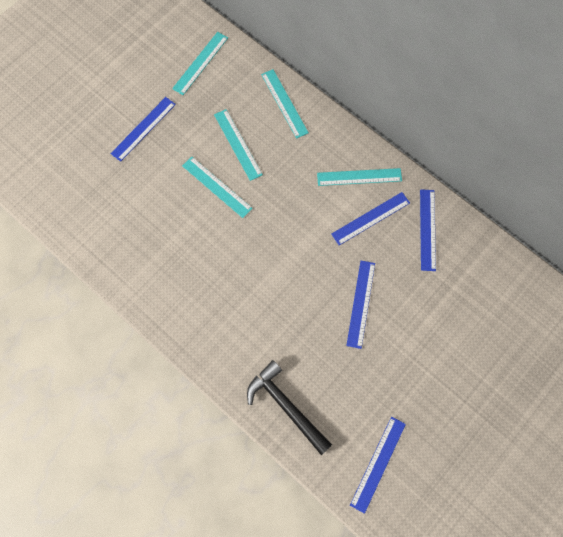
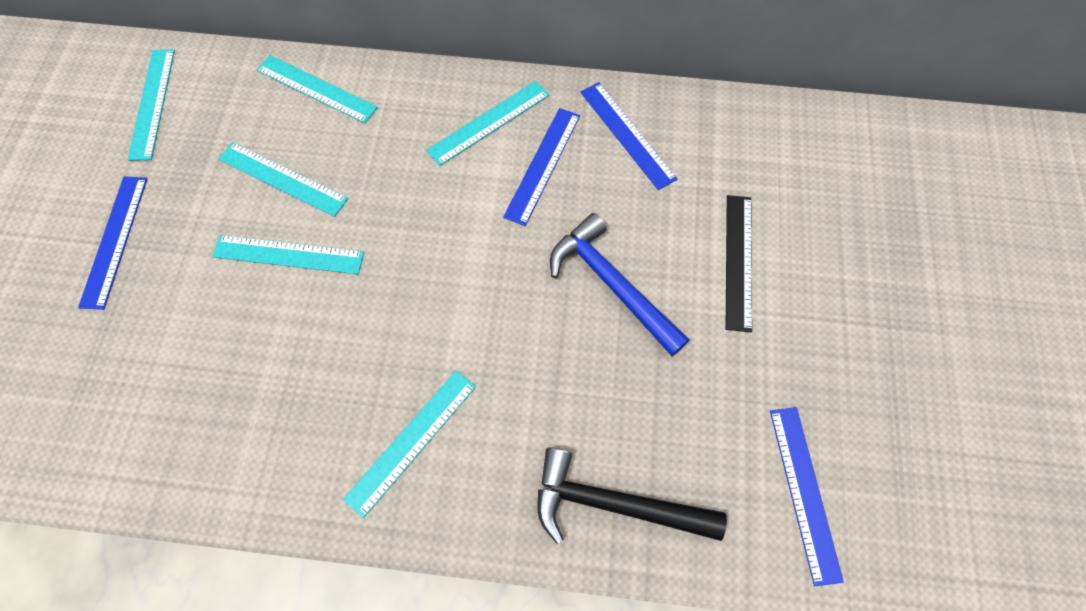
camera: 35 degrees left, 5 degrees down
blue ruler [346,261,375,349] -> blue hammer [550,213,689,356]
none -> turquoise ruler [343,370,476,518]
none -> black ruler [725,195,752,332]

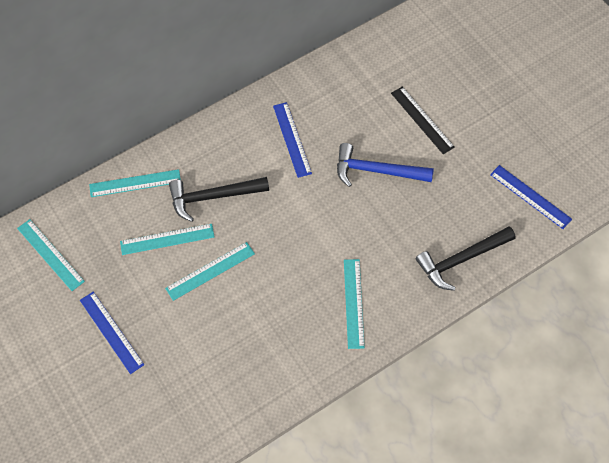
camera: 40 degrees left, 5 degrees down
turquoise ruler [426,81,549,166] -> none
blue ruler [581,82,678,190] -> none
none -> black hammer [169,177,269,222]

